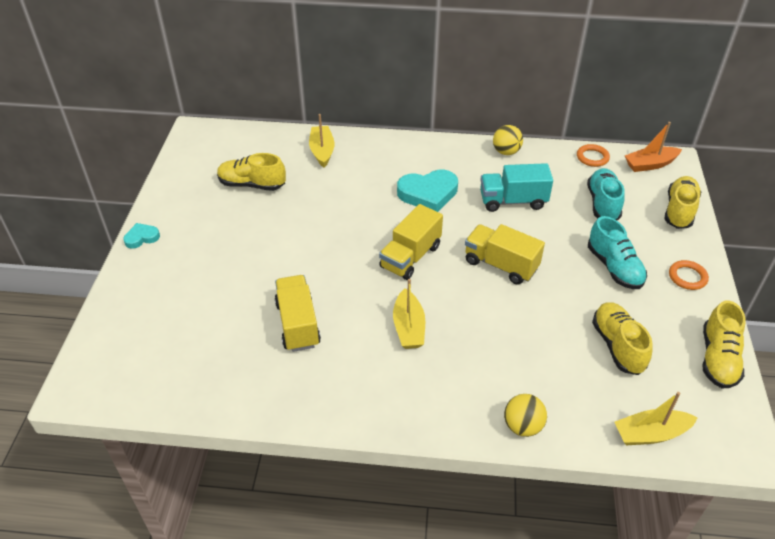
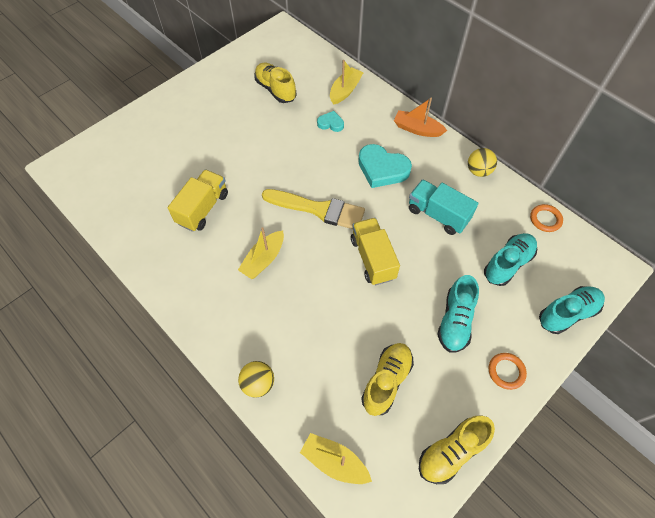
camera: 40 degrees right, 15 degrees up
turquoise heart [123,223,160,249] -> turquoise heart moved to [317,111,344,132]
yellow truck [379,204,443,280] -> yellow brush [262,189,365,229]
orange boat [625,122,682,172] -> orange boat moved to [394,98,447,137]
yellow shoe [665,176,701,229] -> turquoise shoe [539,286,605,334]

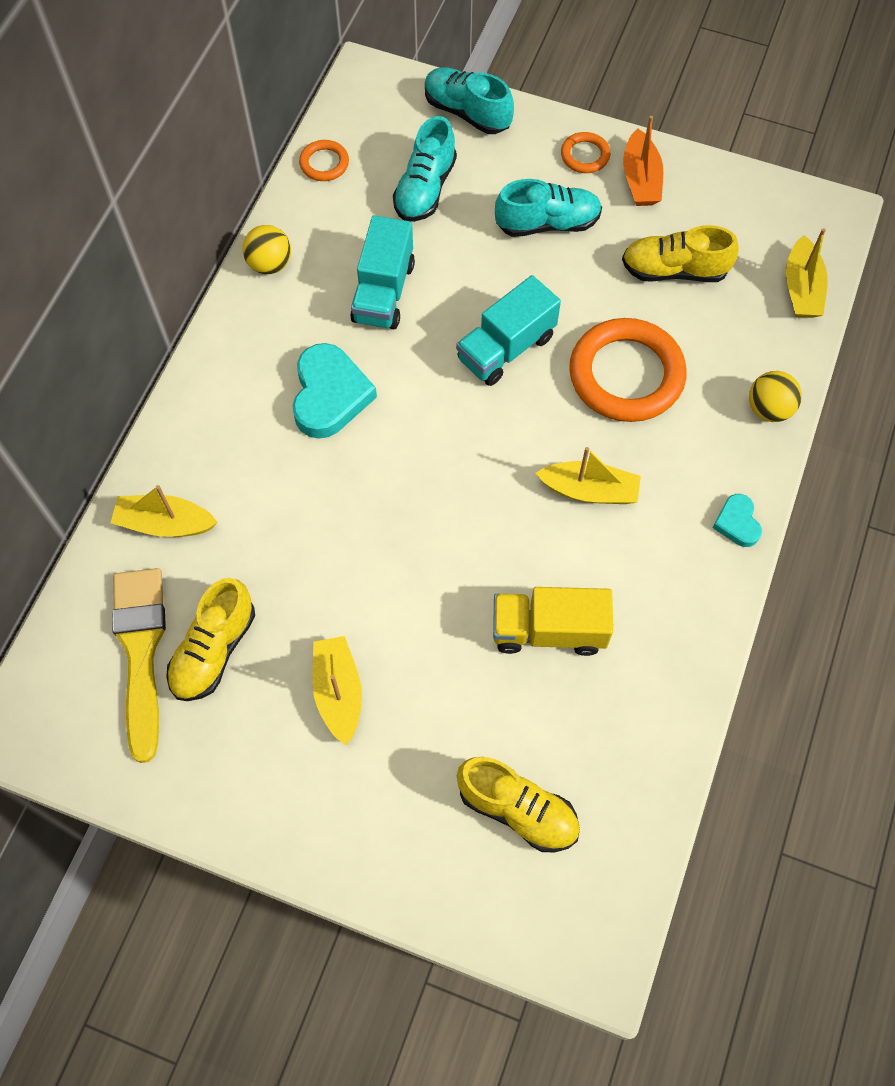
camera: 115 degrees left, 5 degrees up
yellow brush [262,189,365,229] -> yellow brush moved to [112,568,166,763]
turquoise heart [317,111,344,132] -> turquoise heart moved to [712,494,762,547]
yellow truck [351,218,400,285] -> turquoise truck [456,275,561,386]
orange boat [394,98,447,137] -> orange boat moved to [623,116,663,206]
yellow shoe [419,415,495,484] -> yellow shoe moved to [457,757,580,852]
turquoise shoe [484,233,537,286] -> turquoise shoe turned 90 degrees counterclockwise [393,116,457,222]
none -> yellow boat [312,636,362,746]
none -> orange ring [569,318,687,422]

